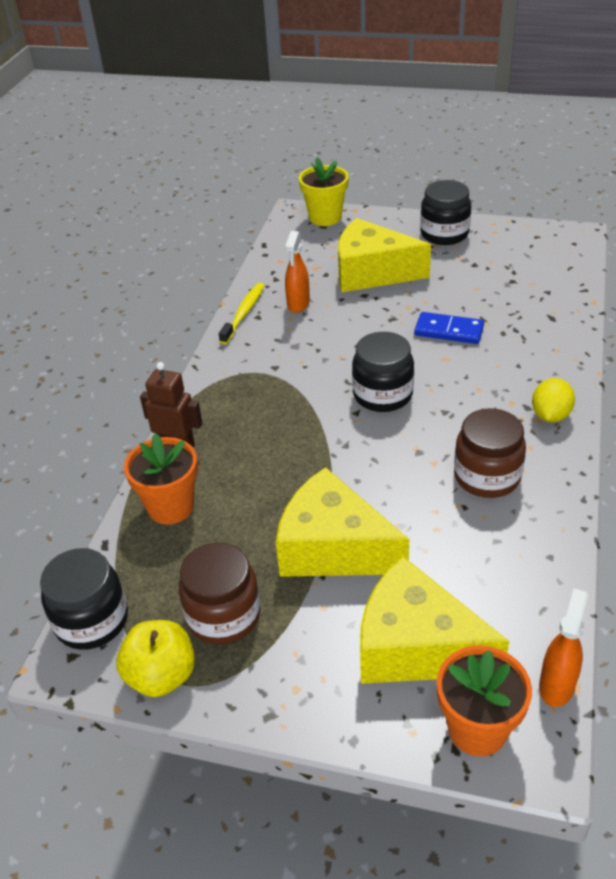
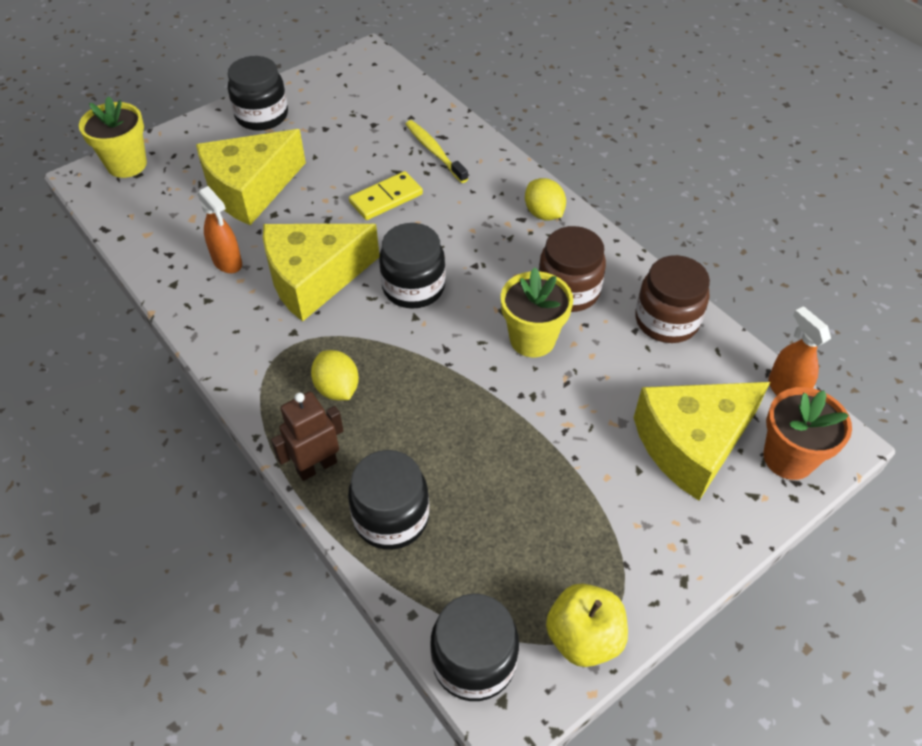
camera: 55 degrees left, 10 degrees up
orange flower pot [124,433,198,524] -> black jar [348,450,429,550]
brown jar [179,543,260,645] -> brown jar moved to [635,255,710,343]
yellow toothbrush [219,283,265,344] -> yellow toothbrush moved to [406,120,468,183]
yellow cheese [276,467,409,577] -> yellow cheese moved to [263,224,379,321]
blue domino [414,312,484,344] -> yellow domino [349,171,423,220]
none -> yellow lemon [311,350,359,400]
none -> yellow flower pot [501,267,573,357]

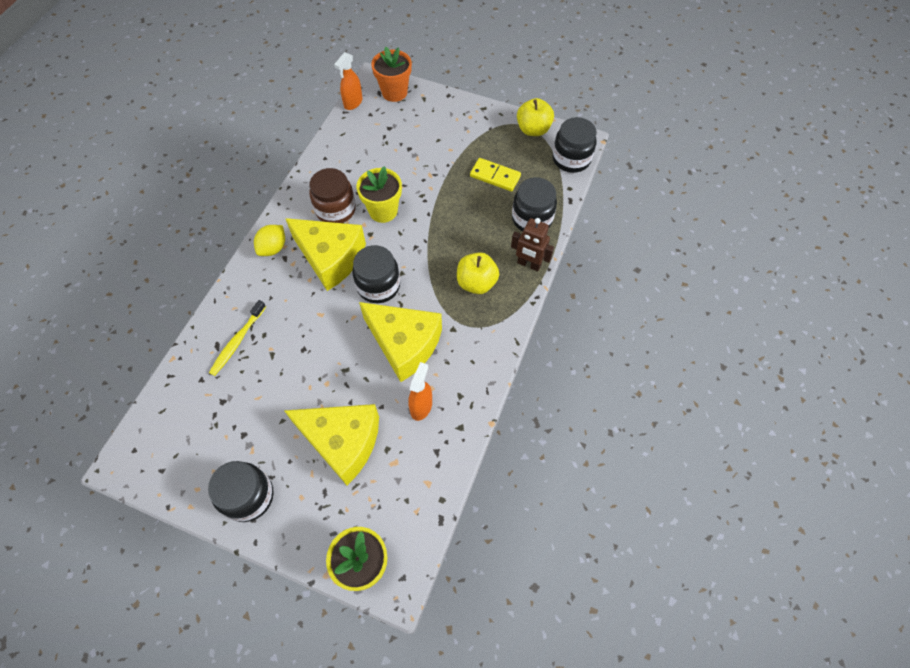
camera: 120 degrees left, 10 degrees up
yellow lemon [311,350,359,400] -> yellow apple [457,252,499,294]
yellow domino [349,171,423,220] -> yellow domino moved to [470,158,521,192]
yellow cheese [634,382,770,501] -> yellow cheese moved to [285,218,366,291]
brown jar [635,255,710,343] -> none

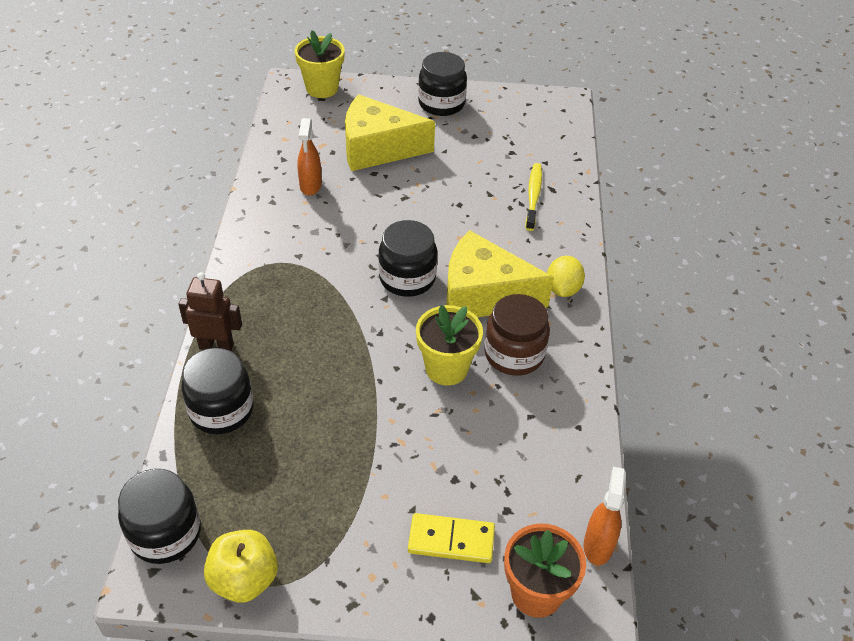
camera: 160 degrees right, 15 degrees down
yellow cheese [359,302,442,382] -> none
yellow apple [457,252,499,294] -> none
yellow domino [470,158,521,192] -> yellow domino moved to [408,513,495,563]

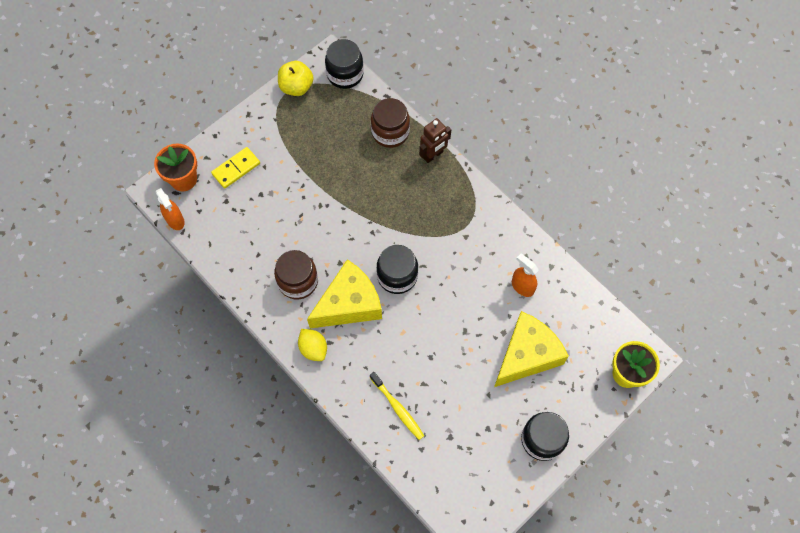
camera: 135 degrees right, 20 degrees up
black jar [181,348,254,434] -> brown jar [371,98,410,148]
yellow flower pot [416,305,483,386] -> none

